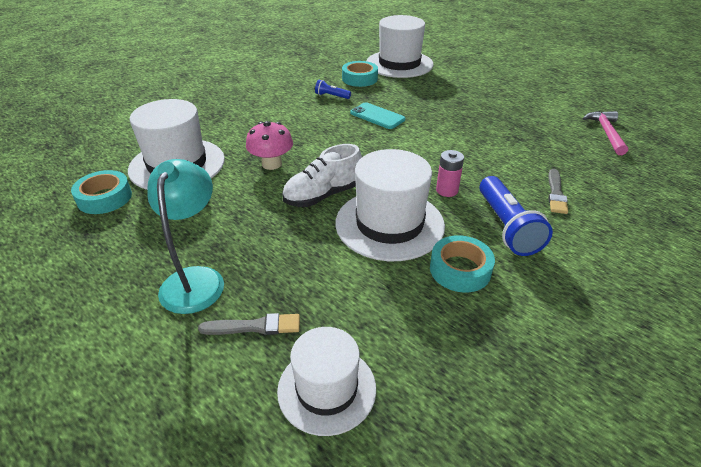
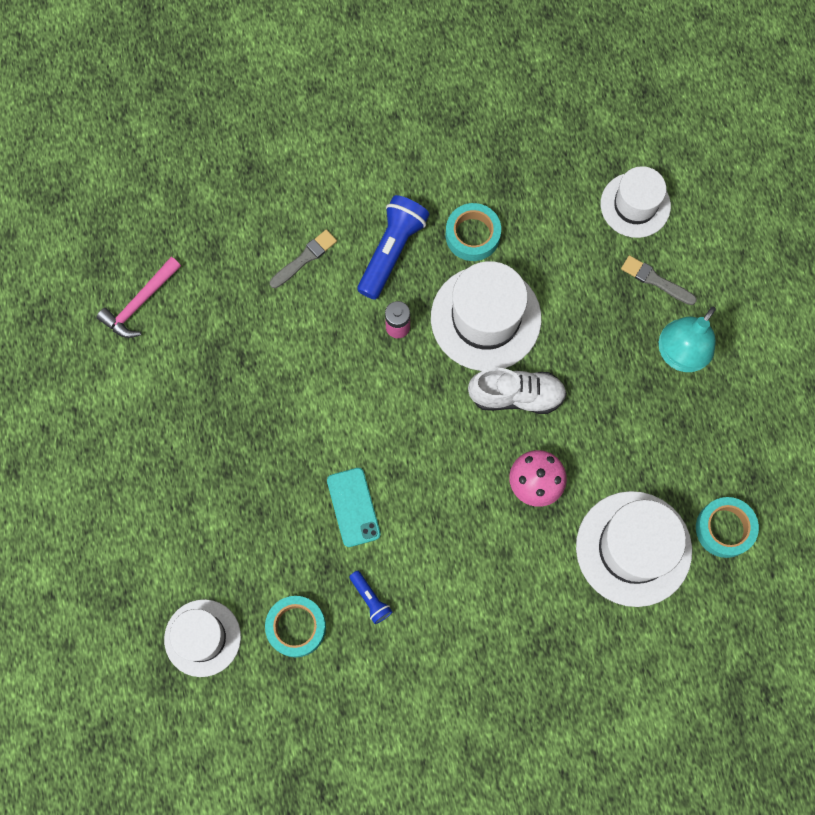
camera: 145 degrees left, 35 degrees up
white hat [366,15,433,78] -> white hat [164,599,241,677], size x0.65

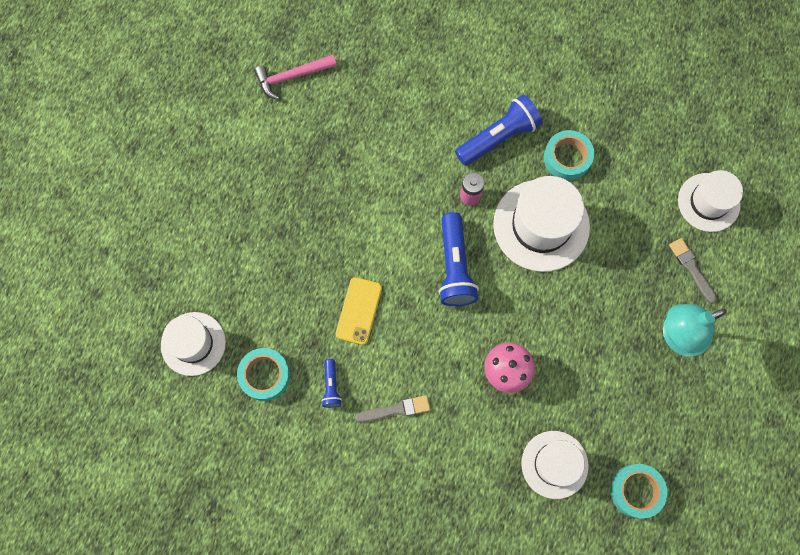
camera: 30 degrees right, 0 degrees up
grey brush [270,229,337,288] -> grey brush moved to [355,395,430,422]
turquoise phone [327,468,381,547] -> yellow phone [336,277,382,345]
white shoe [468,368,567,414] -> none
white hat [576,491,692,607] -> white hat [521,431,589,499], size x0.65
none -> blue flashlight [439,212,479,306]

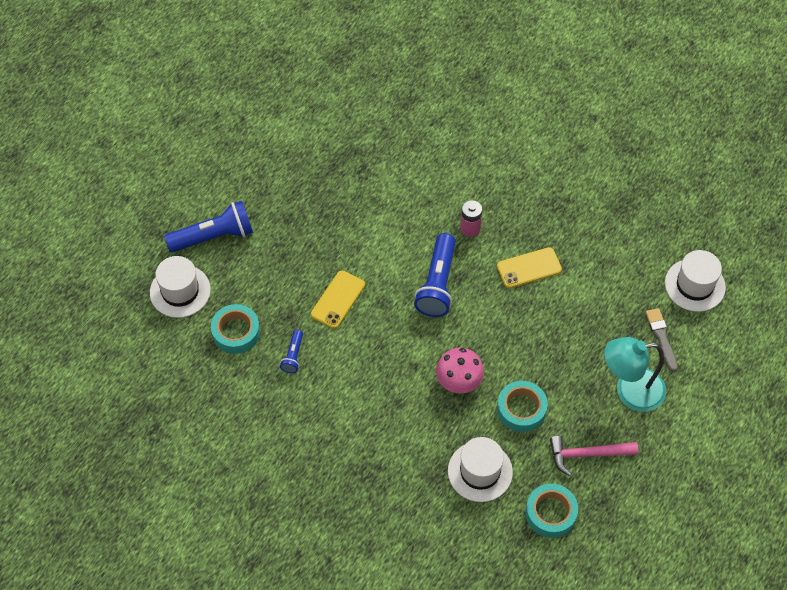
camera: 15 degrees right, 15 degrees down
pink hammer [254,55,337,100] -> pink hammer moved to [550,436,638,476]
grey brush [355,395,430,422] -> none
blue flashlight [455,95,542,166] -> blue flashlight moved to [164,201,253,253]
white hat [493,176,590,272] -> yellow phone [497,247,562,288]
turquoise tape [544,130,594,181] -> turquoise tape moved to [497,381,548,432]

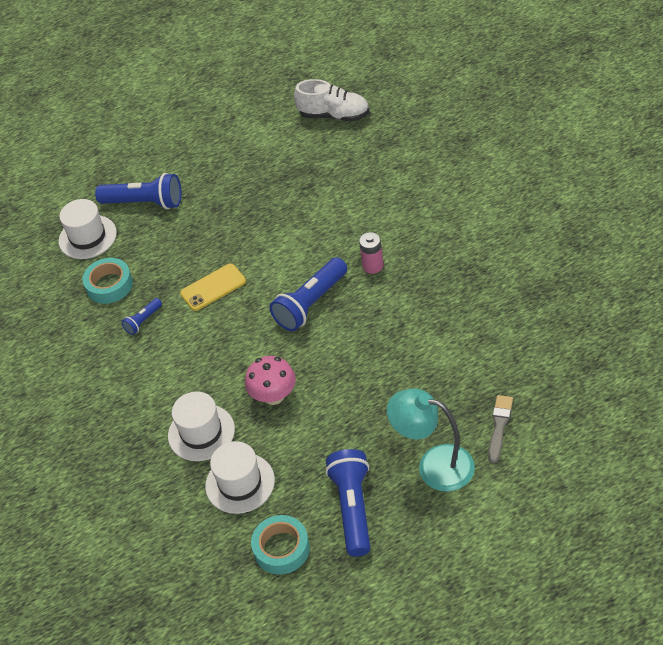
camera: 35 degrees right, 10 degrees down
yellow phone [497,247,562,288] -> none
turquoise tape [497,381,548,432] -> none
pink hammer [550,436,638,476] -> blue flashlight [325,449,371,557]
white hat [665,250,726,312] -> white hat moved to [168,392,235,461]
none -> white shoe [294,79,369,122]

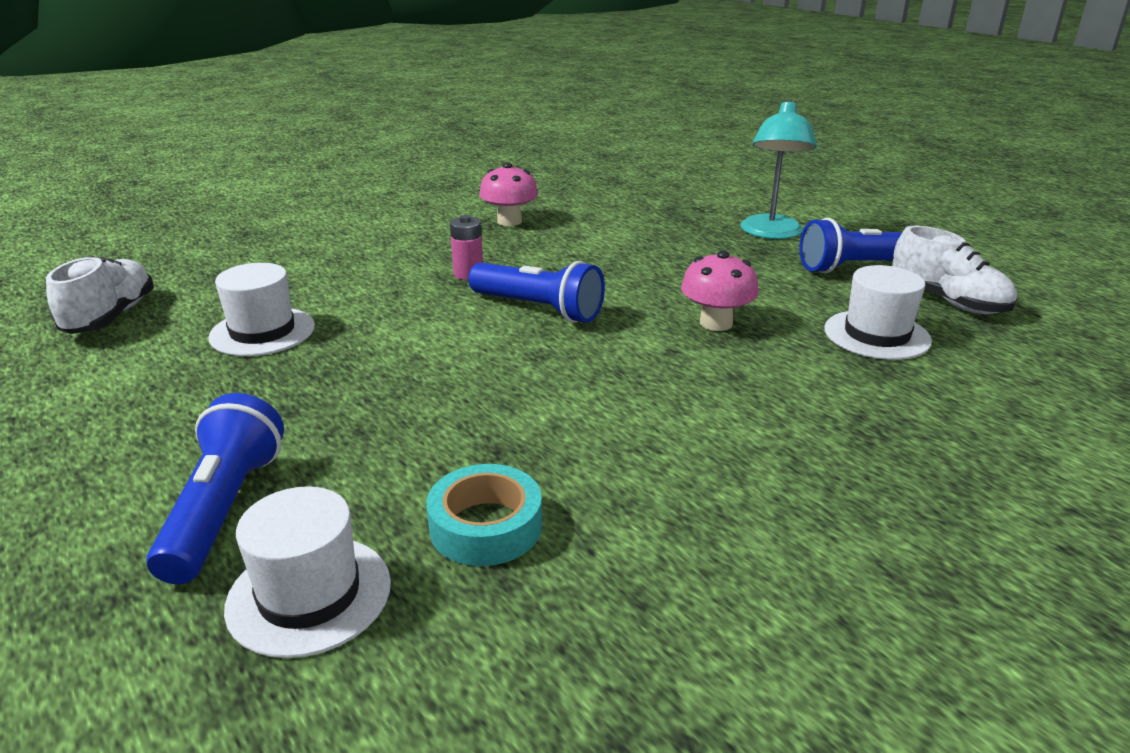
camera: 105 degrees left, 20 degrees down
blue flashlight [121,298,162,335] -> none
white hat [168,392,235,461] -> white hat moved to [208,263,315,356]
yellow phone [180,264,246,311] -> none
turquoise tape [251,515,310,575] -> white shoe [892,226,1017,314]
grey brush [488,395,513,463] -> none
none -> pink mushroom [479,163,538,226]

